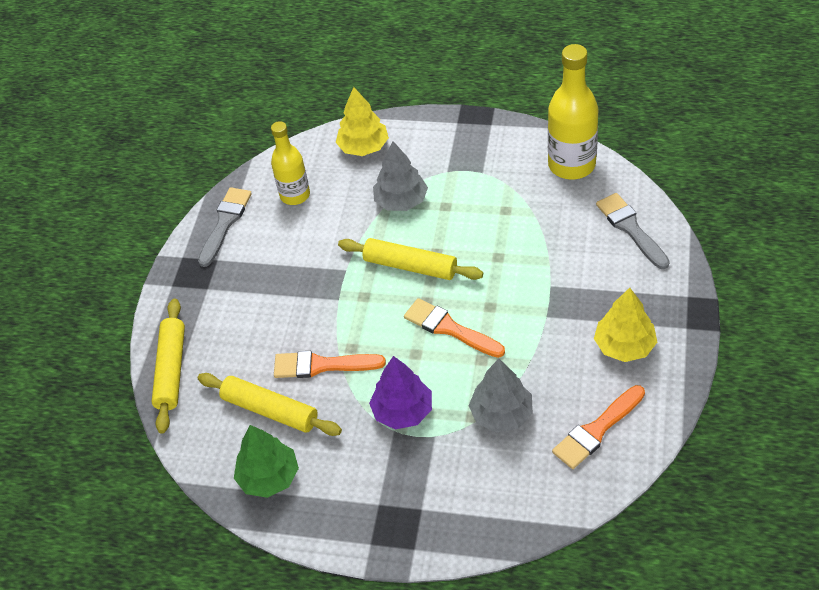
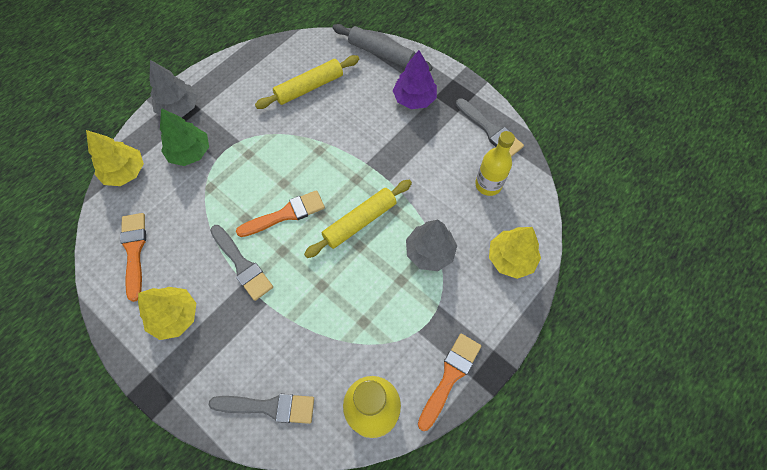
camera: 115 degrees right, 15 degrees up
yellow rolling pin [152,298,185,434] -> grey rolling pin [332,24,433,71]
green tree [234,425,299,498] -> green tree moved to [160,108,209,166]
orange brush [274,351,386,378] -> orange brush moved to [418,334,481,431]
purple tree [369,356,432,429] -> purple tree moved to [392,50,437,109]
grey tree [469,359,533,433] -> grey tree moved to [150,60,197,117]
none -> yellow tree [86,130,144,186]
none -> grey brush [210,225,273,301]

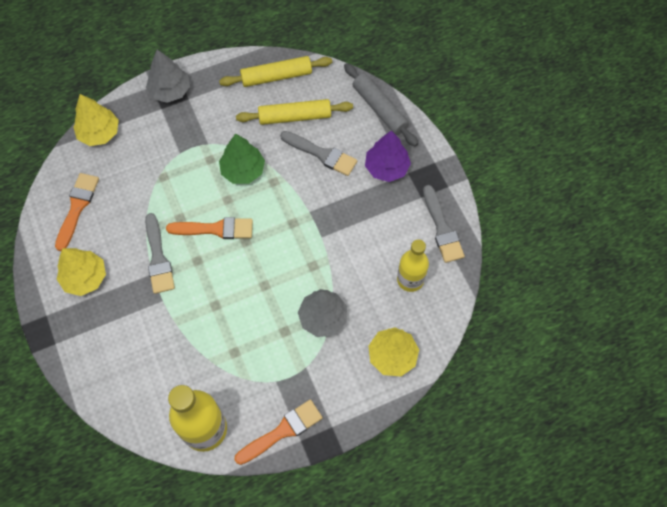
camera: 25 degrees right, 0 degrees up
green tree [160,108,209,166] -> green tree moved to [219,133,265,184]
grey brush [209,394,314,424] -> grey brush moved to [280,131,357,176]
yellow rolling pin [304,180,412,258] -> yellow rolling pin moved to [219,56,332,87]

